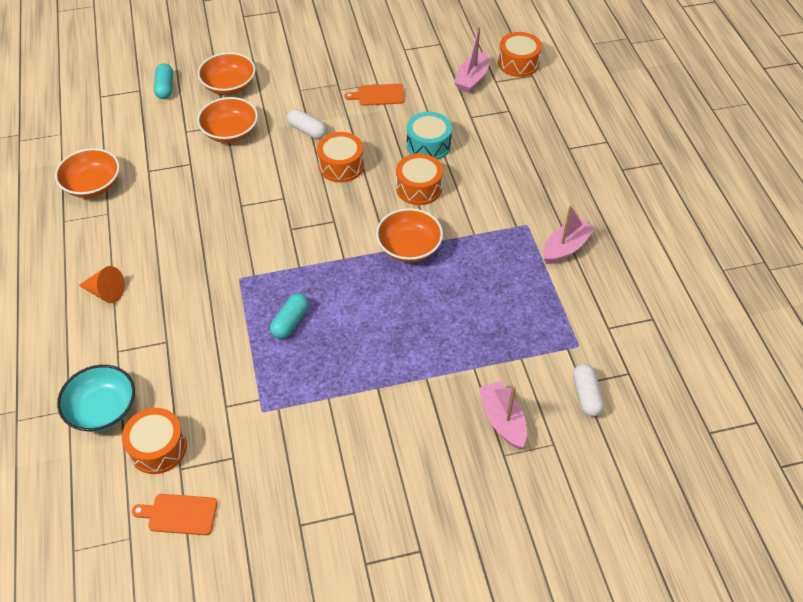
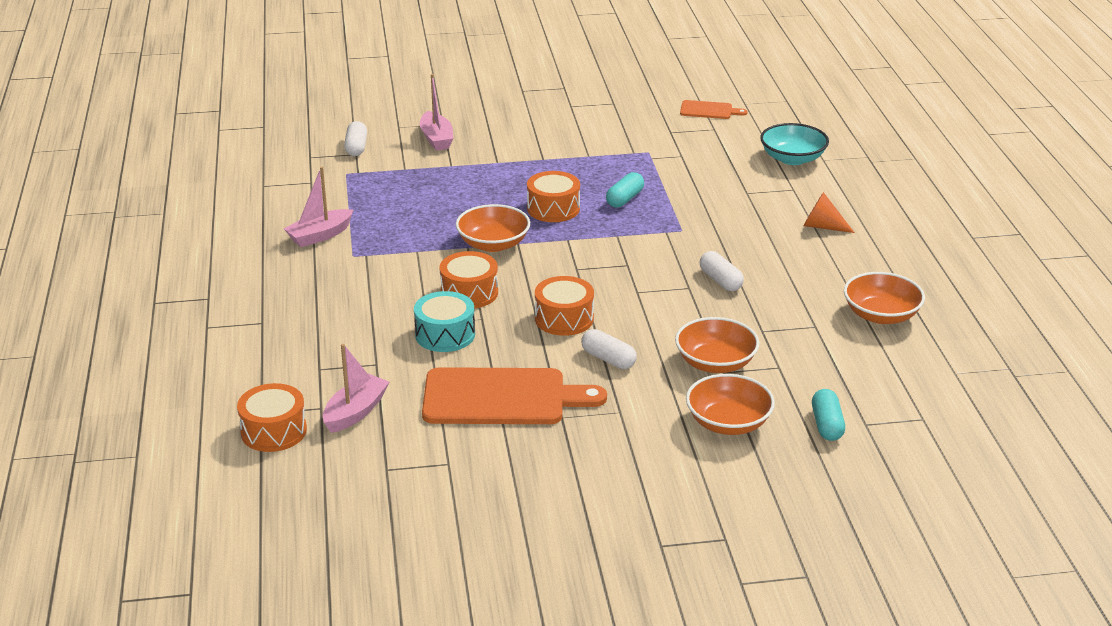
camera: 175 degrees left, 20 degrees down
orange drum [122,408,187,474] -> orange drum moved to [527,171,580,222]
orange cutting board [345,84,405,106] -> orange cutting board [422,367,607,424], size x2.06
none -> white capsule [700,251,744,291]

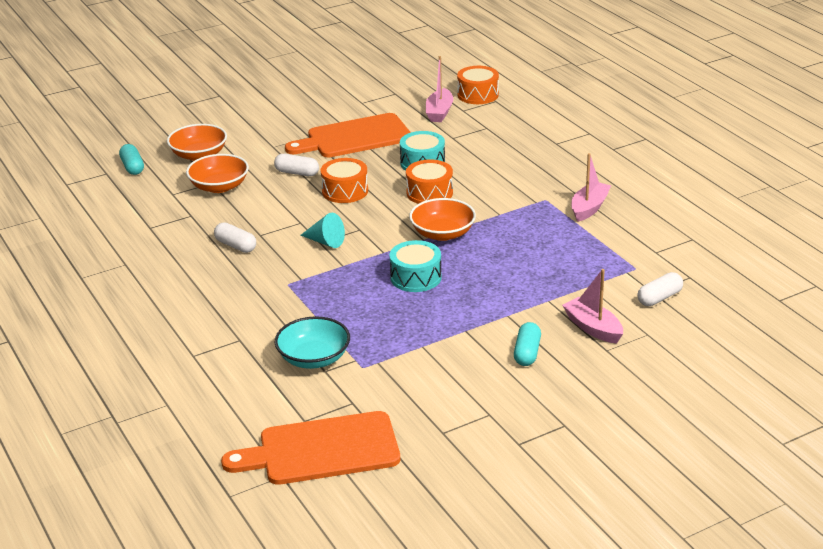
camera: 160 degrees right, 0 degrees up
white capsule [344,121,367,156] -> white capsule turned 75 degrees clockwise [638,272,683,306]
orange drum [527,171,580,222] -> turquoise drum [389,240,442,292]
turquoise capsule [606,172,644,208] -> turquoise capsule moved to [514,322,541,366]
orange cutting board [680,100,748,119] -> orange cutting board [221,411,400,485], size x2.06
turquoise bowl [760,123,829,165] -> turquoise bowl moved to [275,316,350,369]
orange cone [803,192,855,233] -> none
orange bowl [844,272,925,324] -> none
none -> turquoise cone [301,213,345,248]

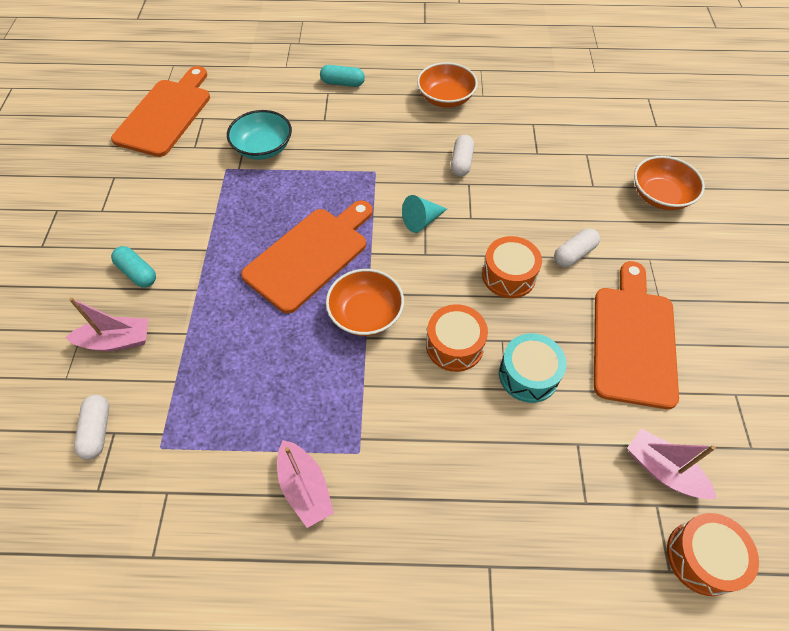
camera: 120 degrees right, 25 degrees up
turquoise capsule [119,144,144,175] -> turquoise capsule moved to [320,65,365,87]
orange bowl [186,154,249,193] -> orange bowl moved to [417,62,478,108]
white capsule [214,222,256,253] -> white capsule turned 60 degrees counterclockwise [451,135,474,176]
turquoise drum [389,240,442,292] -> orange cutting board [241,200,373,313]

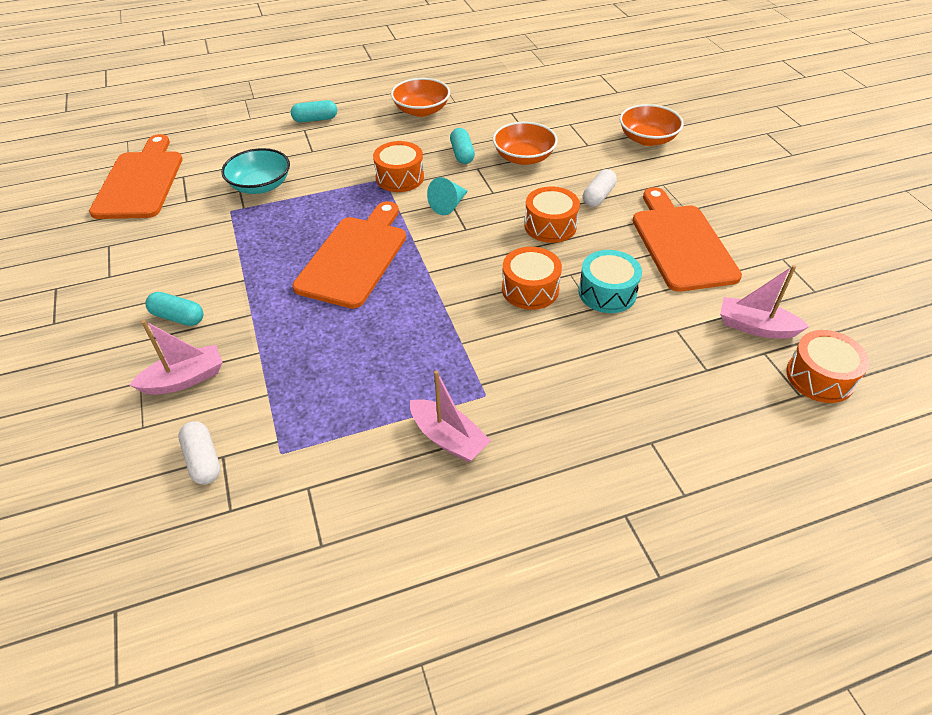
camera: 20 degrees left, 10 degrees down
orange bowl [326,269,404,336] -> orange bowl moved to [493,122,558,165]
white capsule [451,135,474,176] -> turquoise capsule [450,128,475,164]
none -> orange drum [373,141,424,192]

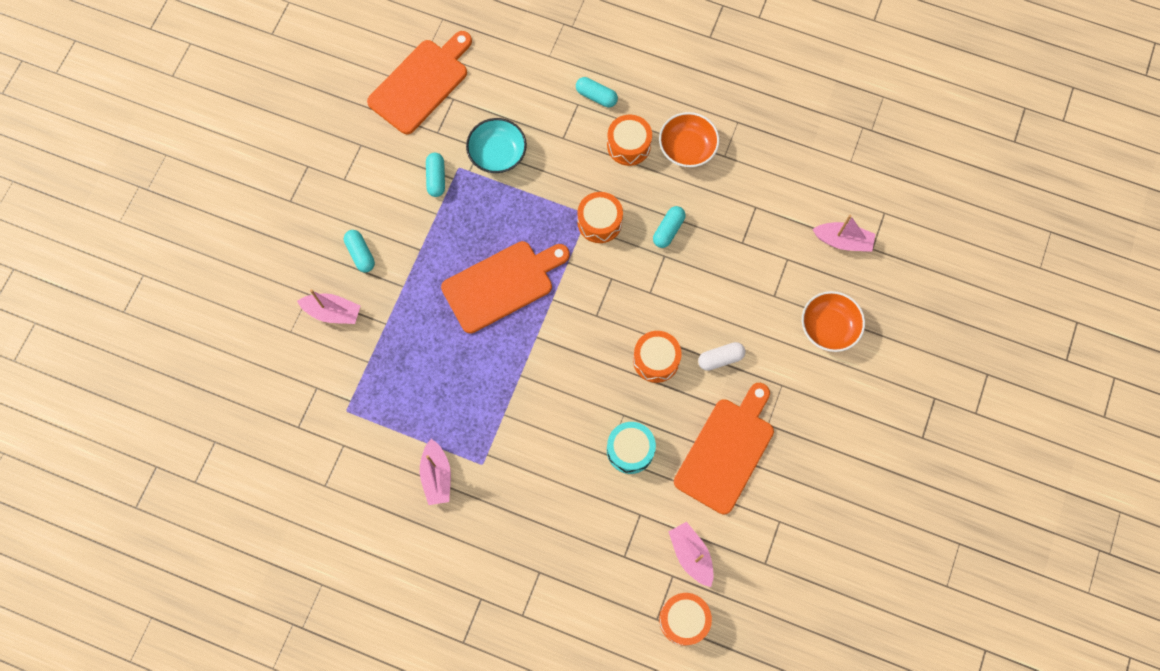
camera: 40 degrees right, 25 degrees up
white capsule [178,421,220,485] -> none
turquoise cone [427,177,468,215] -> none
orange bowl [493,122,558,165] -> none
orange drum [502,247,562,310] -> orange drum moved to [607,115,652,166]
none -> turquoise capsule [426,153,445,197]
none -> pink boat [812,215,875,252]

